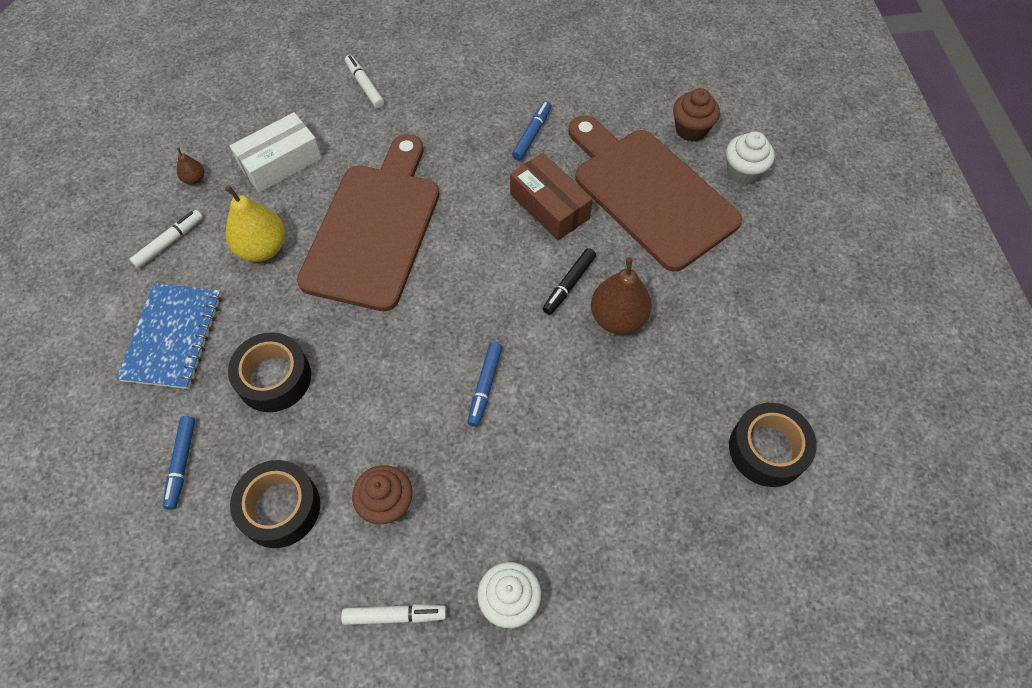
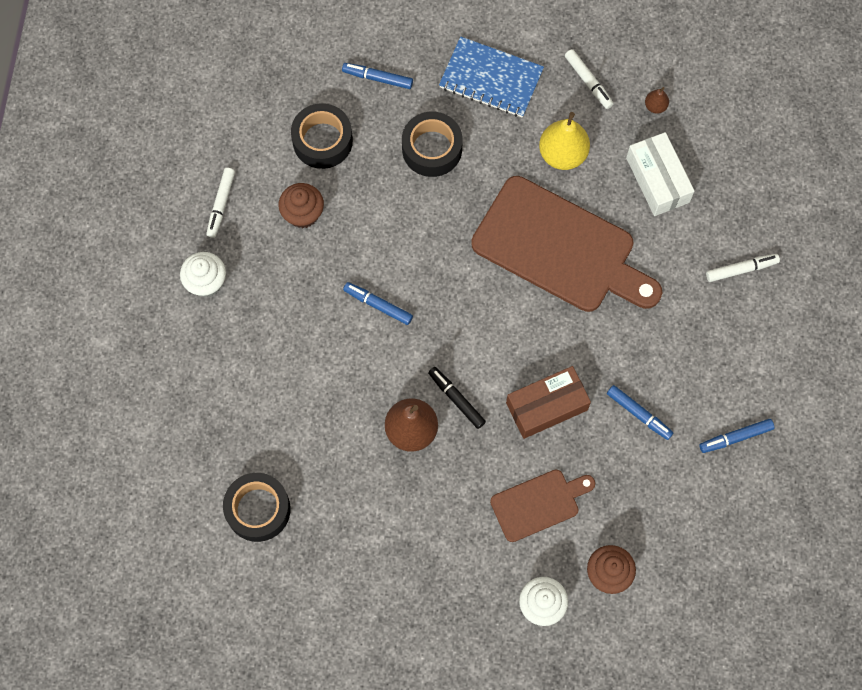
camera: 105 degrees right, 10 degrees up
brown cutting board [568,116,742,271] -> brown cutting board [490,470,595,542], size x0.52
none -> blue marker [699,419,774,453]

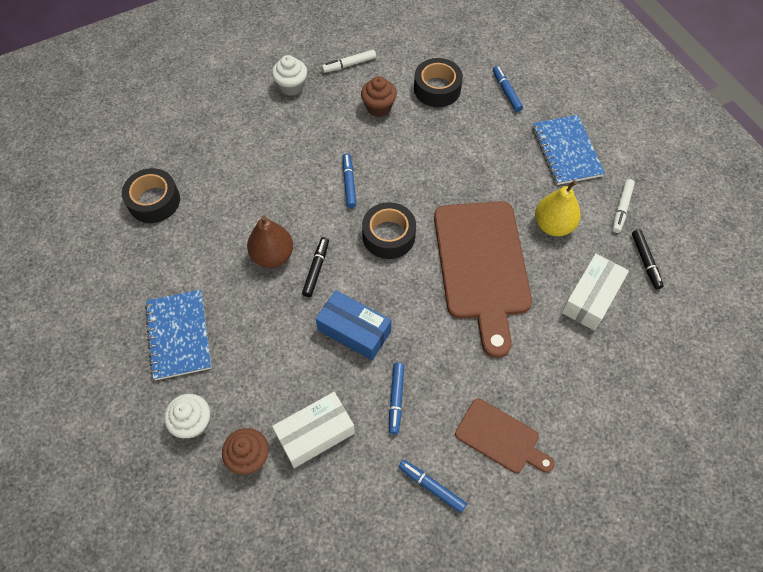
camera: 55 degrees right, 10 degrees down
black tape [402,112,463,177] -> black tape moved to [362,202,416,259]
brown cutting board [490,470,595,542] -> brown cutting board moved to [455,399,555,473]
brown box [506,366,591,439] -> blue box [316,290,391,360]
brown pear [645,87,669,114] -> black marker [632,229,664,289]
white marker [706,254,780,282] -> none
none -> blue notebook [145,290,211,380]
none -> white box [272,392,355,468]

